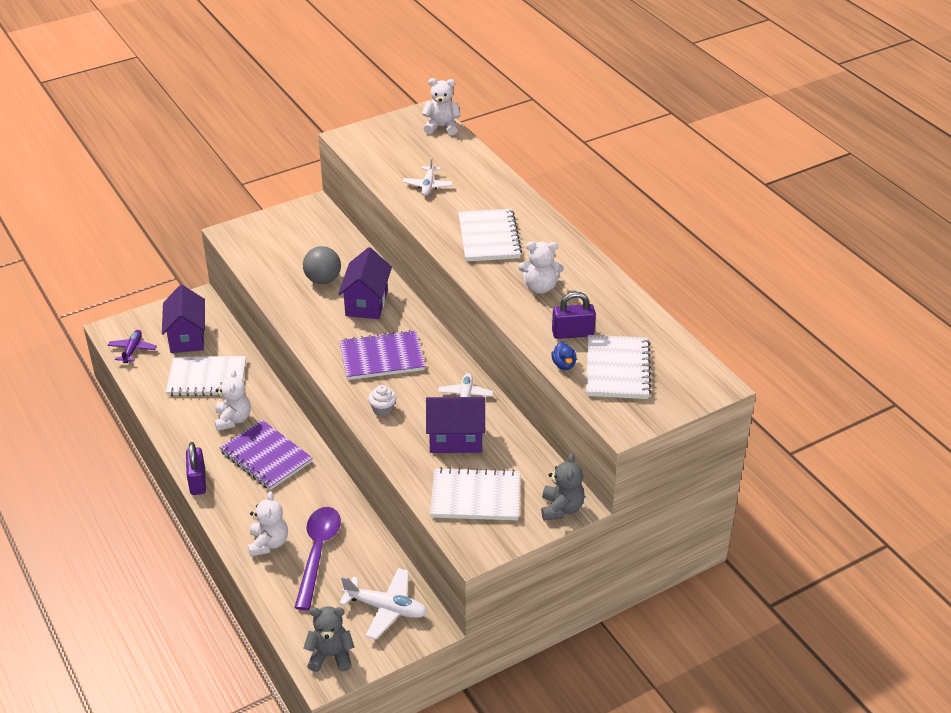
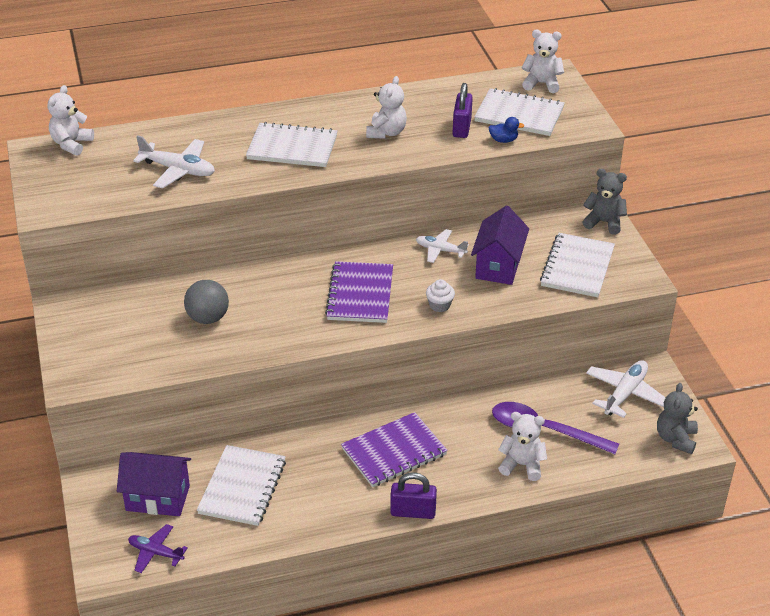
camera: 75 degrees left, 0 degrees up
white teddy bear [214,369,251,431] -> white teddy bear moved to [521,30,564,93]
purple house [338,247,392,319] -> none
white plane [403,157,453,196] -> white plane [133,135,215,188], size x1.53

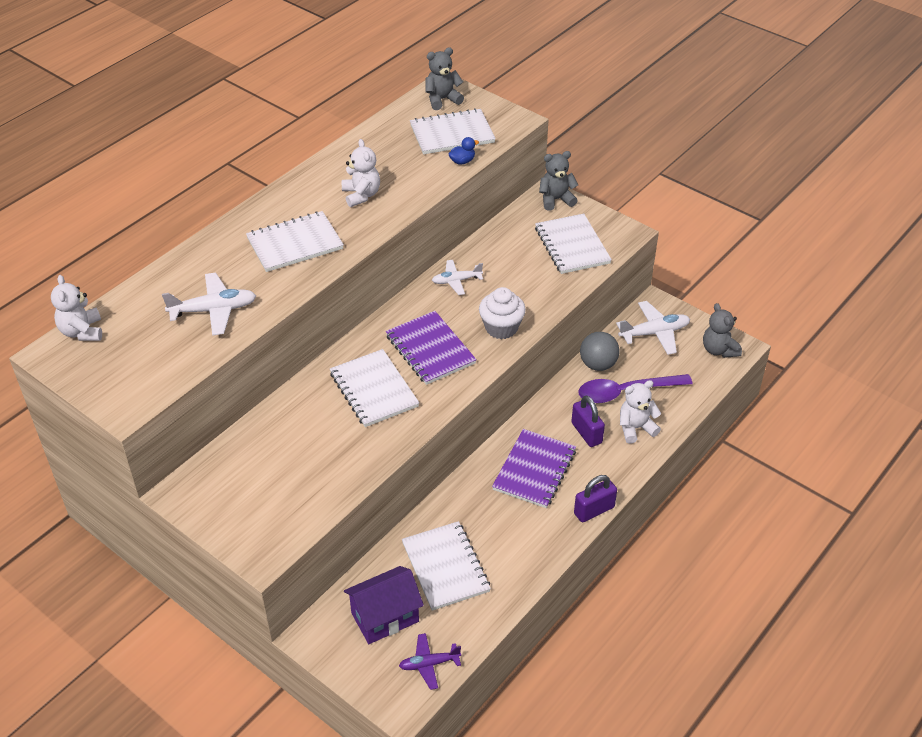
camera: 35 degrees left, 5 degrees up
grey ball [184,280,229,324] -> grey ball moved to [580,332,620,371]
white cupcake [426,279,455,312] -> white cupcake [479,287,526,339], size x1.68
purple padlock [452,83,473,138] -> purple padlock moved to [571,395,605,447]
purple house [471,205,529,285] -> none
white teddy bear [521,30,564,93] -> grey teddy bear [425,47,464,110]
white plane [586,360,666,418] -> white plane turned 75 degrees clockwise [616,301,690,355]
none -> white notebook [330,349,419,427]

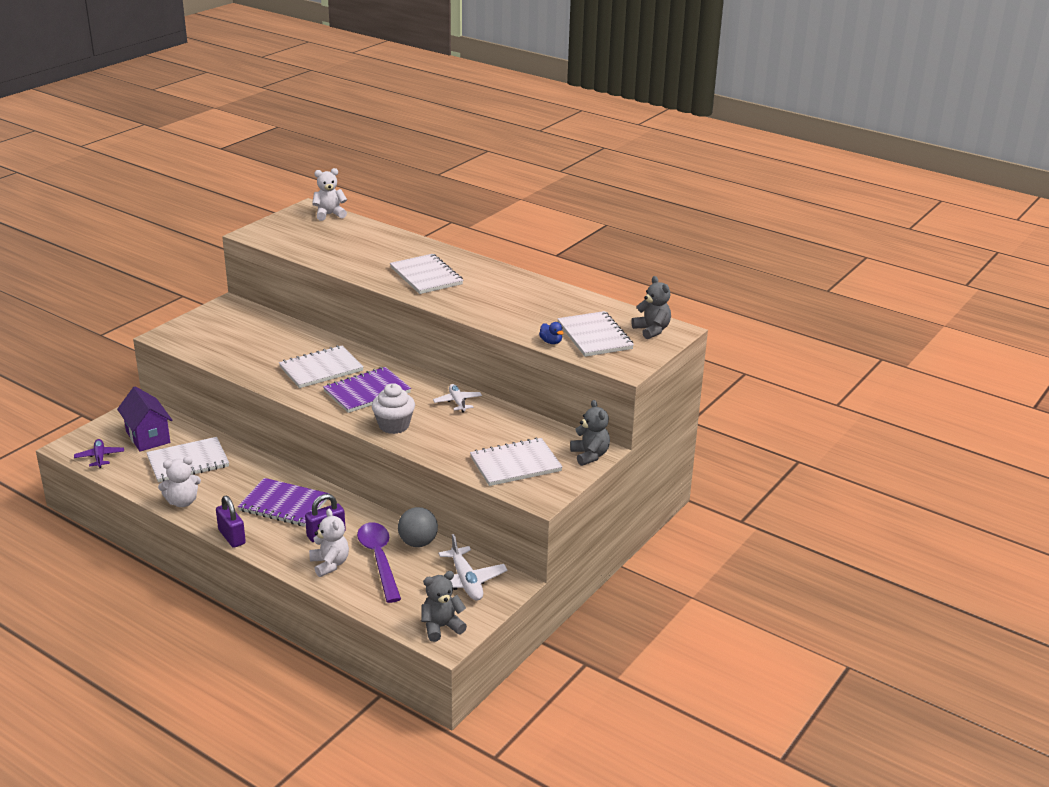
camera: 85 degrees right, 15 degrees down
white plane [162,273,256,336] -> none
white teddy bear [342,139,380,207] -> white teddy bear moved to [158,457,201,507]

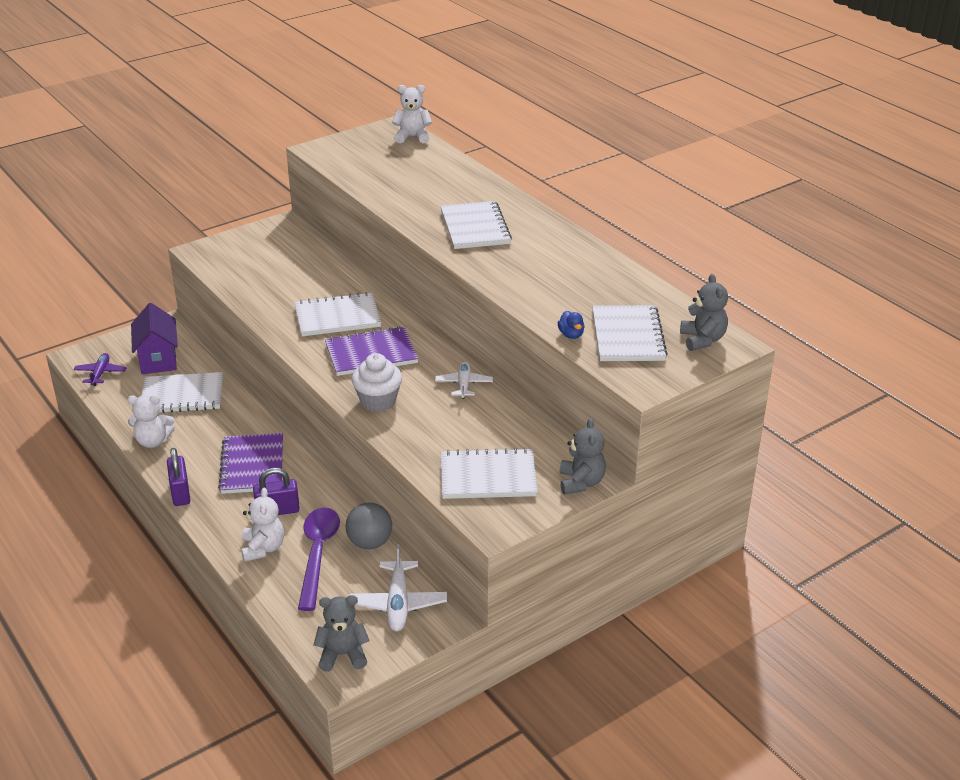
camera: 20 degrees right, 5 degrees up
purple notebook [238,478,330,527] -> purple notebook turned 45 degrees clockwise [218,433,283,494]

